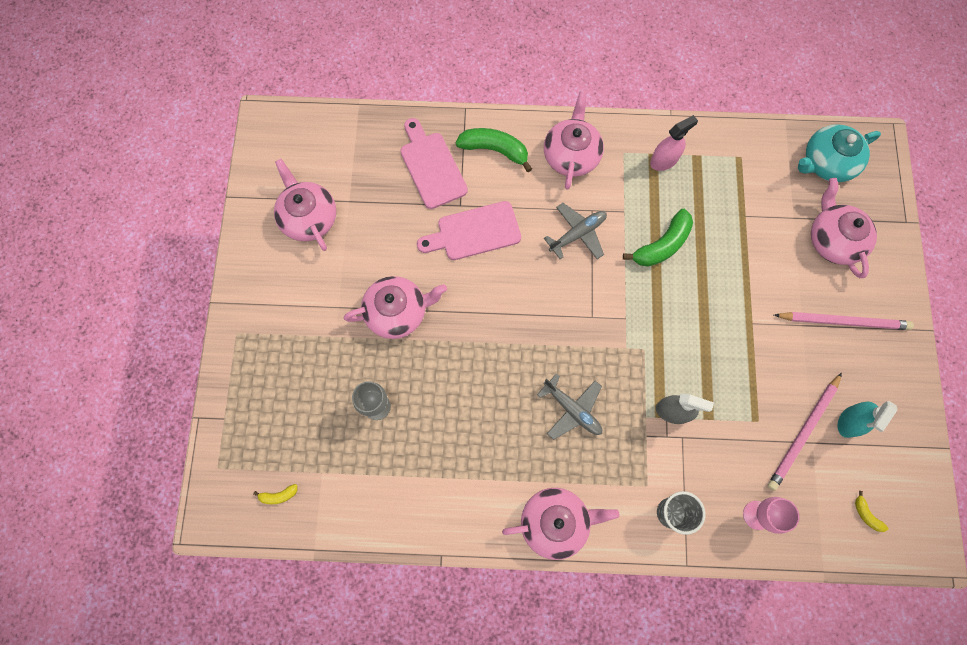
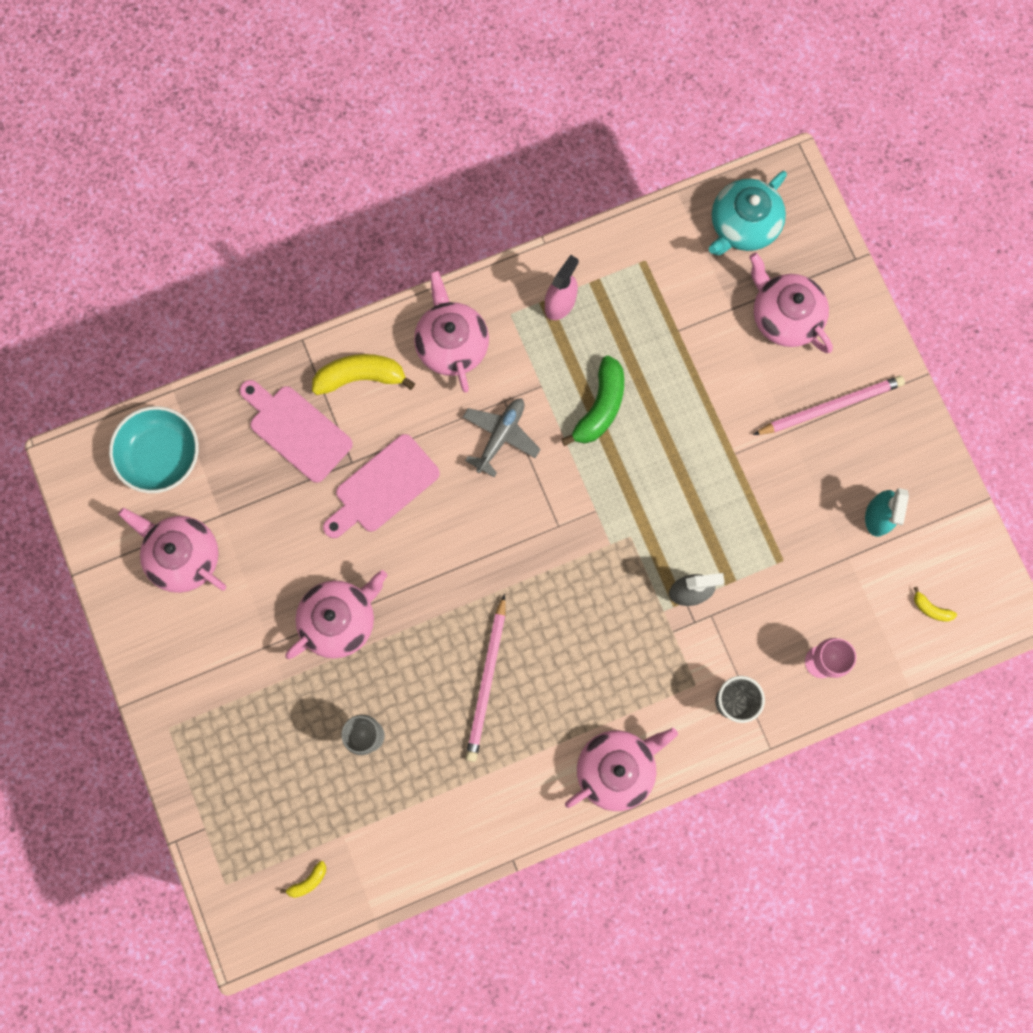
camera: 25 degrees left, 5 degrees up
green banana [455,128,532,172] -> yellow banana [312,354,415,395]
grey plane [537,374,602,440] -> none
pink pencil [767,373,842,491] -> pink pencil moved to [466,594,506,762]
none -> turquoise bowl [109,406,199,493]

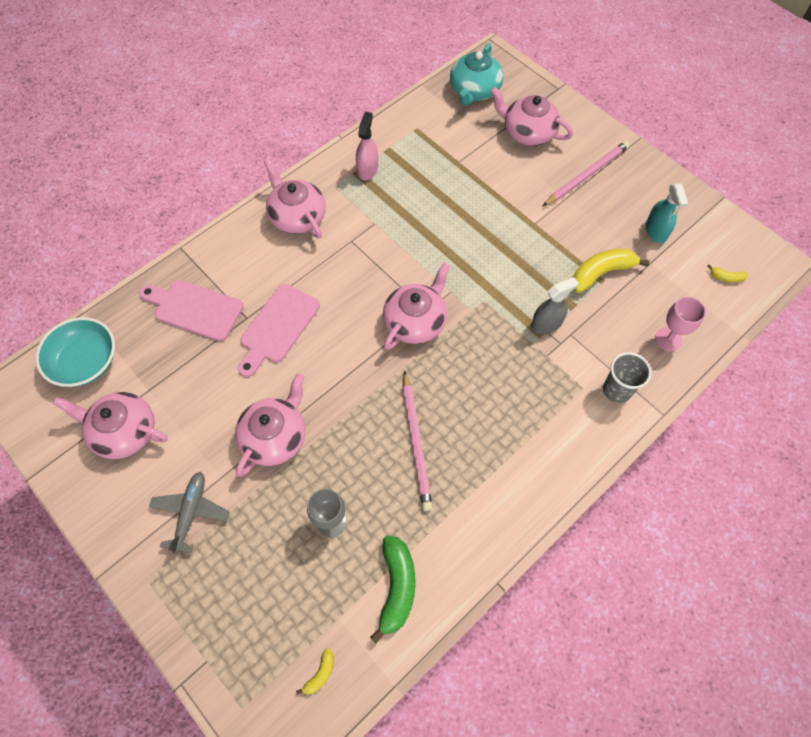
camera: 20 degrees left, 15 degrees down
yellow banana [312,354,415,395] -> yellow banana moved to [573,249,650,293]
grey plane [463,398,541,477] -> grey plane moved to [149,472,229,554]
green banana [561,356,624,446] -> green banana moved to [370,535,416,643]
pink teapot [565,728,678,811] -> pink teapot moved to [383,263,450,350]

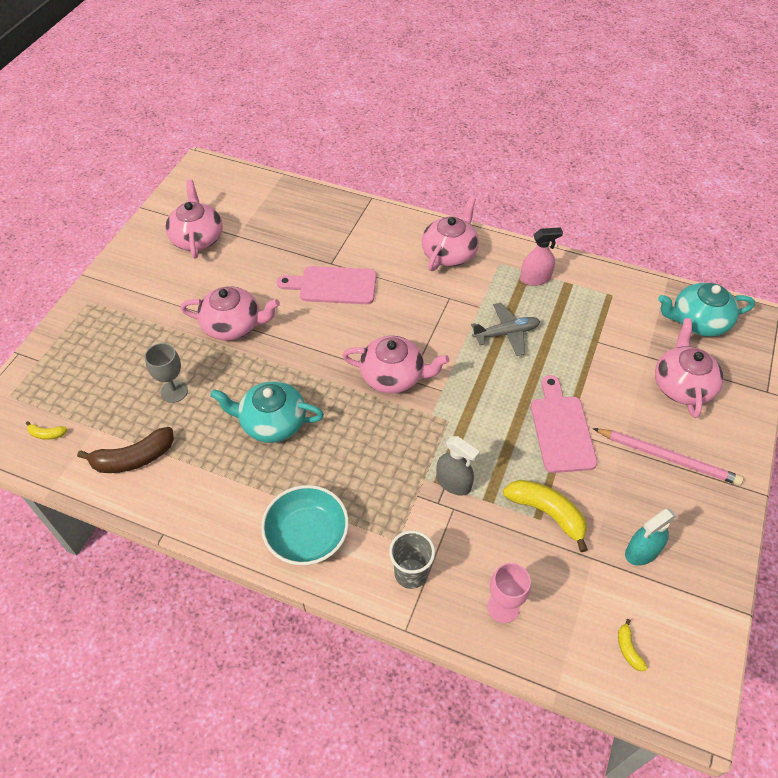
camera: 65 degrees right, 10 degrees down
turquoise bowl [35,317,115,387] -> turquoise bowl moved to [261,485,349,565]
pink cutting board [139,280,243,341] -> pink cutting board moved to [531,375,597,473]
grey plane [149,472,229,554] -> grey plane moved to [471,303,540,356]
green banana [370,535,416,643] -> brown banana [77,427,174,473]
pink pencil [403,371,433,511] -> turquoise teapot [210,381,324,443]

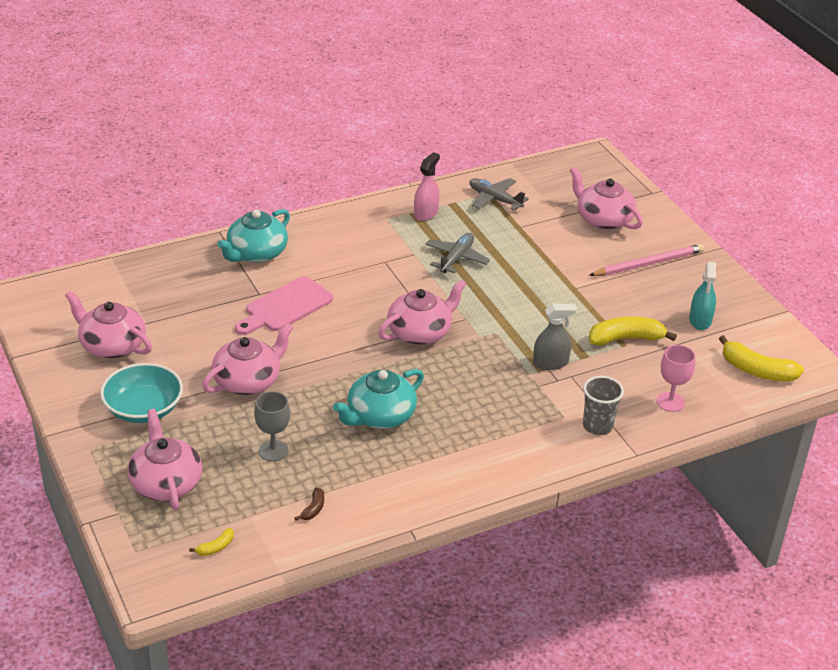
camera: 50 degrees left, 15 degrees down
brown banana [77,427,174,473] -> brown banana [295,488,324,520], size x0.47
turquoise bowl [261,485,349,565] -> turquoise bowl moved to [100,363,183,423]
pink teapot [421,197,479,271] -> pink teapot moved to [128,409,202,510]
pink cutting board [531,375,597,473] -> none
yellow banana [618,619,648,671] -> yellow banana [719,335,804,382], size x2.11
turquoise teapot [658,283,755,337] -> turquoise teapot moved to [217,209,290,263]
none -> grey plane [469,178,529,210]

